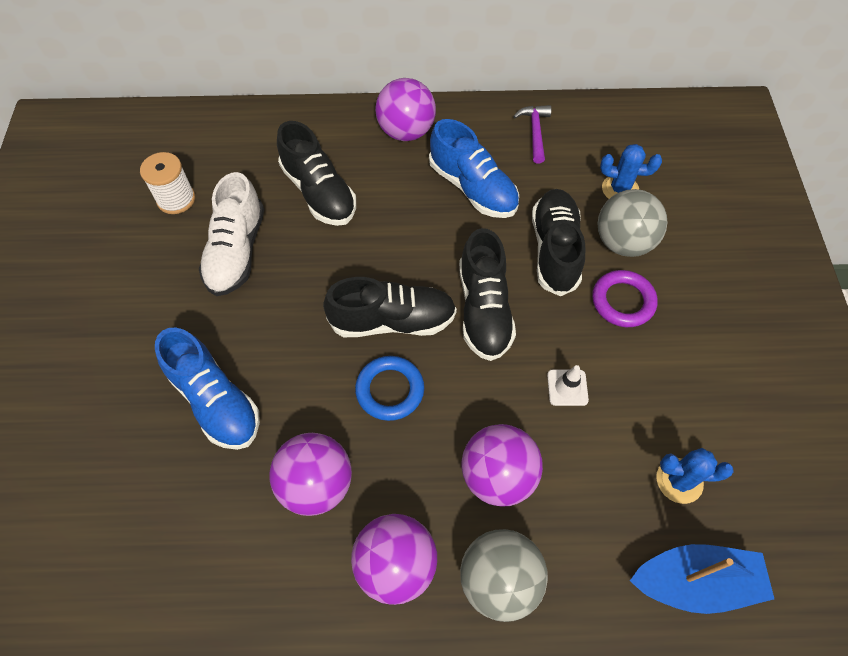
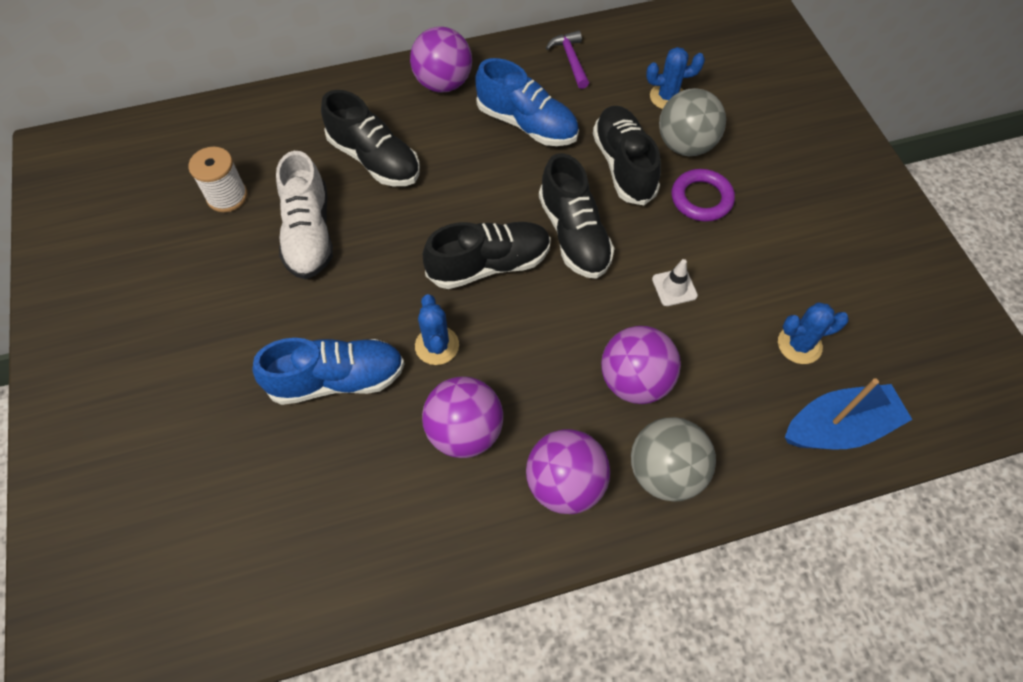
camera: 15 degrees left, 0 degrees up
blue shoe [155,327,260,450] -> blue shoe turned 45 degrees counterclockwise [253,338,405,405]
blue ring [355,356,424,421] -> none
none -> blue cactus [415,294,459,365]

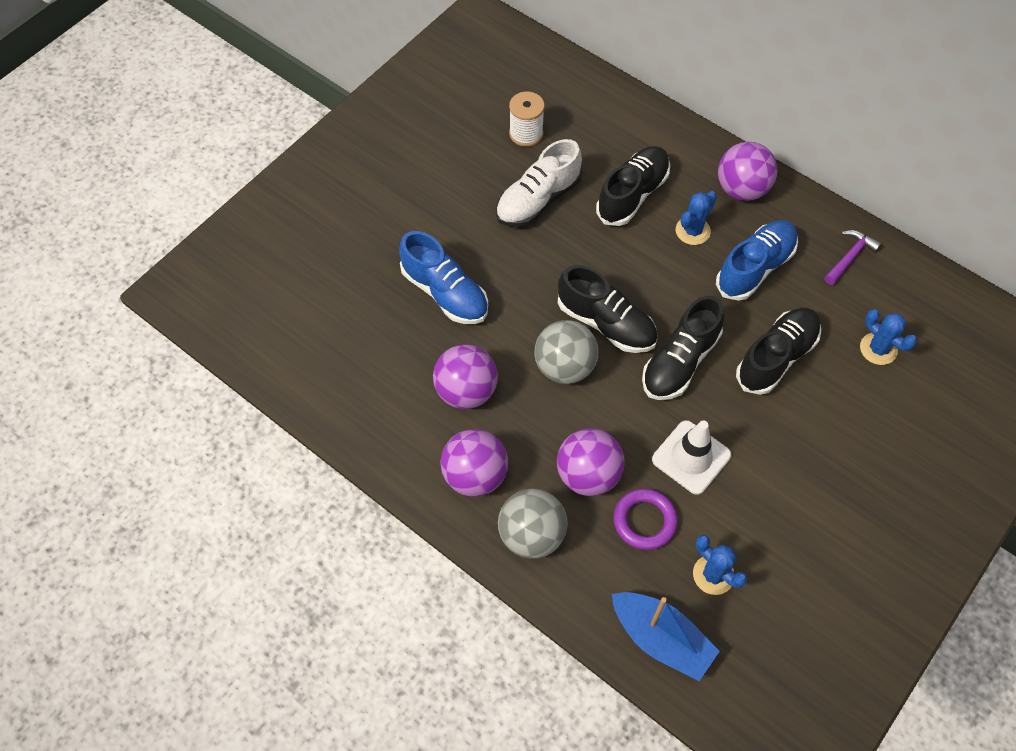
camera: 55 degrees right, 0 degrees up
black shoe [321,90,420,186] -> black shoe turned 150 degrees counterclockwise [596,146,670,226]
blue cactus [415,294,459,365] -> blue cactus moved to [676,191,717,245]
blue shoe [475,58,579,146] -> blue shoe turned 135 degrees counterclockwise [716,220,798,301]
white traffic cone [652,259,698,306] -> white traffic cone [652,420,731,495], size x1.77
grey ball [659,88,726,156] -> grey ball moved to [534,320,599,384]
purple ring [672,169,735,222] -> purple ring moved to [613,489,678,550]

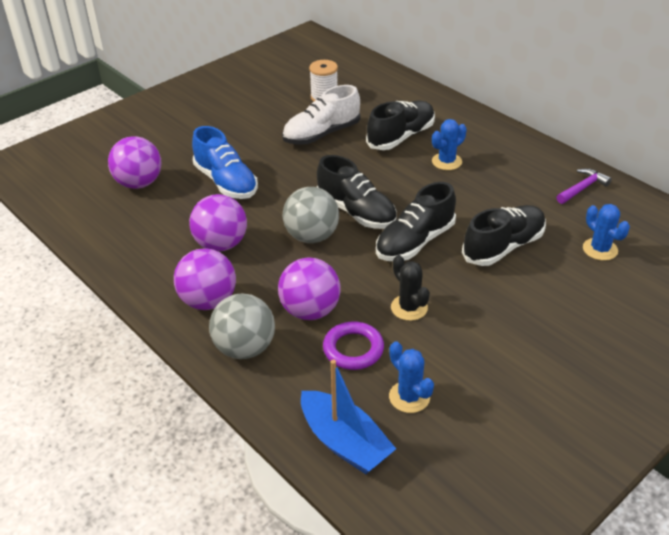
camera: 10 degrees right, 20 degrees down
white traffic cone [652,420,731,495] -> black cactus [391,255,430,321]
blue shoe [716,220,798,301] -> none
purple ball [718,142,778,201] -> purple ball moved to [108,136,161,189]

